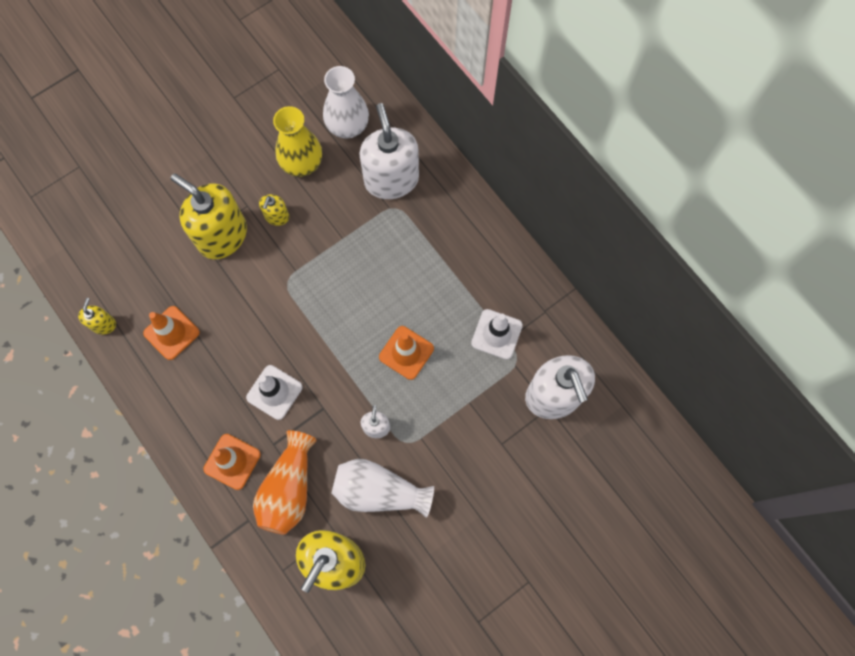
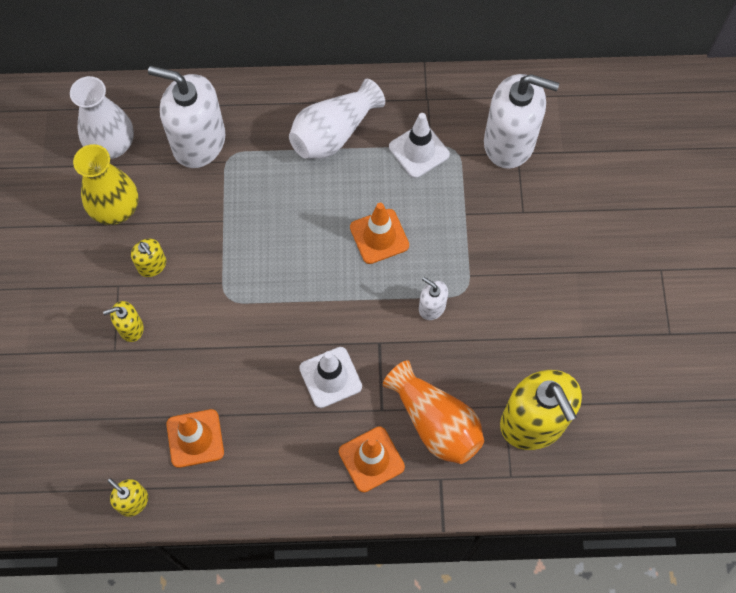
camera: 55 degrees left, 5 degrees down
yellow soap dispenser [171,173,247,259] -> yellow soap dispenser [103,301,143,342], size x0.46
white vase [331,459,434,518] -> white vase moved to [289,79,385,159]

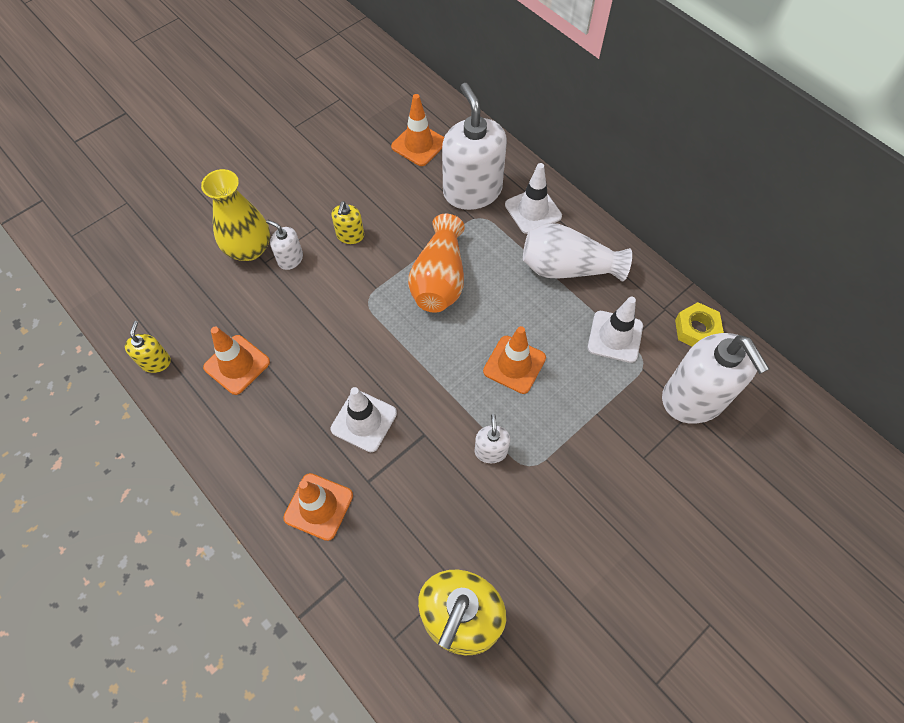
camera: 50 degrees right, 5 degrees down
white vase [70,76,134,159] -> orange traffic cone [391,94,444,166]
yellow vase [73,144,138,225] -> yellow vase moved to [201,169,270,261]
yellow soap dispenser [103,301,143,342] -> white soap dispenser [266,219,303,270]
orange vase [383,360,484,464] -> orange vase moved to [408,214,465,313]
none -> white traffic cone [505,163,562,234]
none -> yellow nut [675,302,724,347]

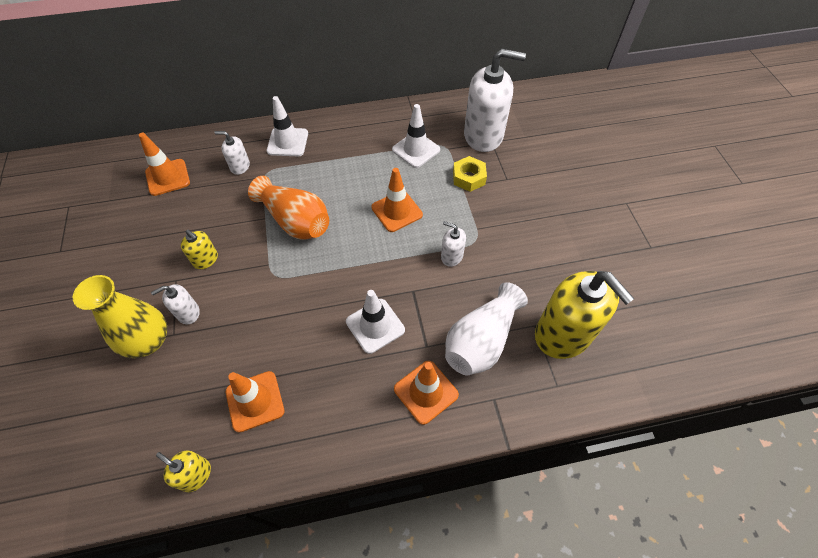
camera: 60 degrees left, 5 degrees down
white soap dispenser [442,83,507,210] -> white soap dispenser [214,131,250,175], size x0.46
white vase [523,223,632,282] -> white vase moved to [445,282,528,376]
yellow nut [675,302,724,347] -> yellow nut moved to [453,156,487,192]

